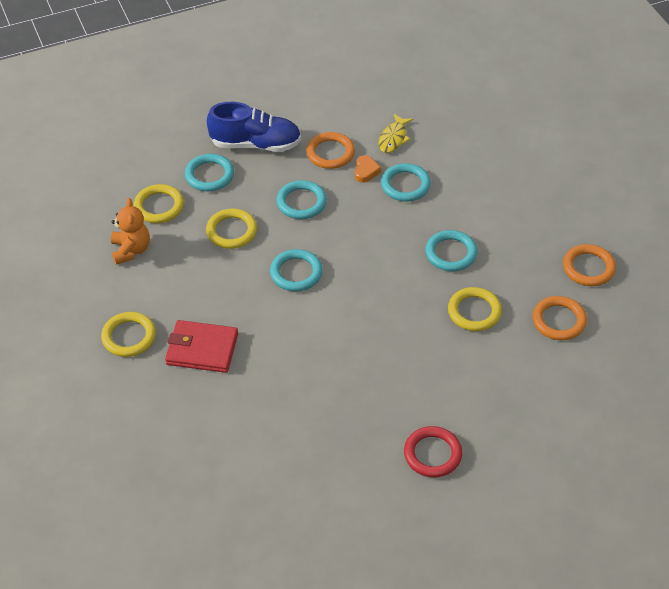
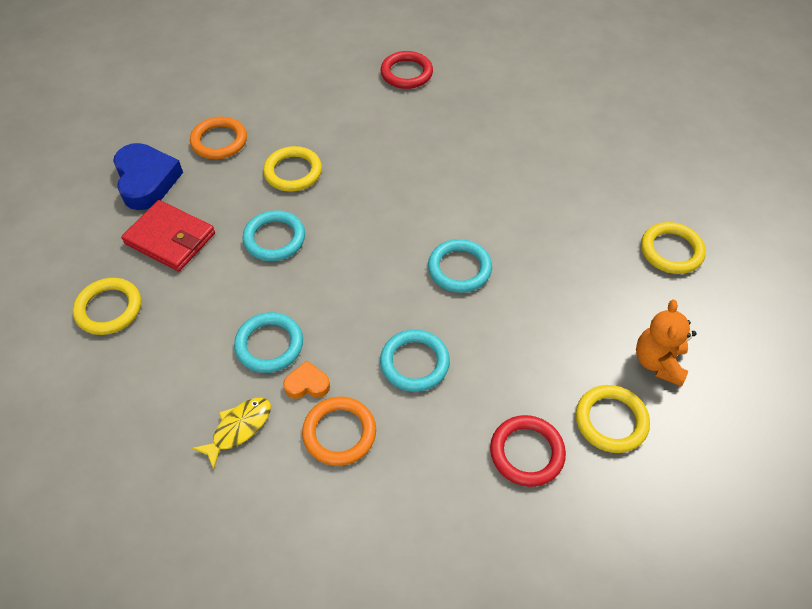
camera: 160 degrees left, 5 degrees up
red wallet [165,320,238,373] -> red wallet moved to [121,200,215,271]
turquoise ring [185,154,234,191] -> red ring [490,415,566,487]
yellow ring [206,208,257,249] -> yellow ring moved to [73,278,141,335]
blue shoe [207,102,301,152] -> none
orange heart [355,155,381,183] -> orange heart turned 60 degrees clockwise [283,361,330,399]
orange ring [563,244,616,286] -> blue heart [113,143,183,210]

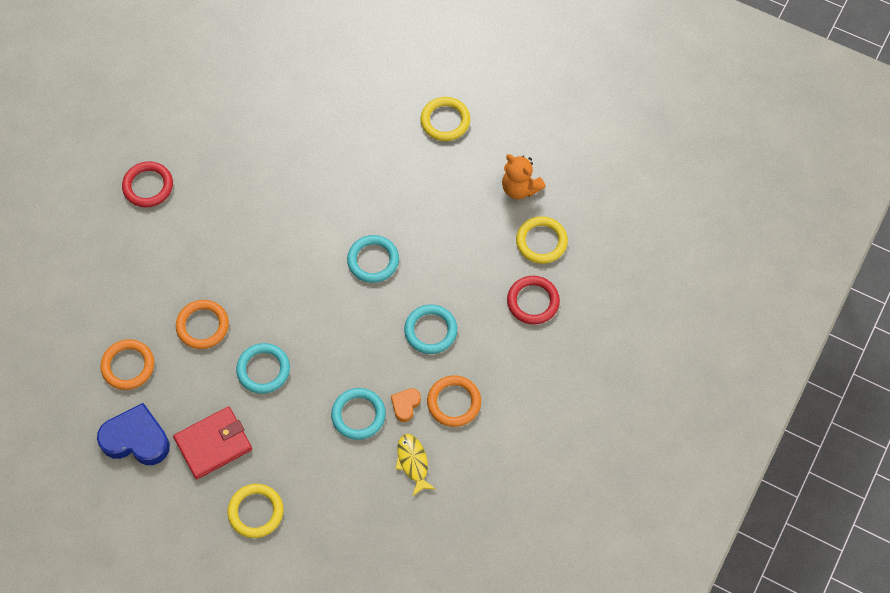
camera: 60 degrees left, 10 degrees up
yellow ring [263,146,322,192] -> orange ring [176,300,229,349]

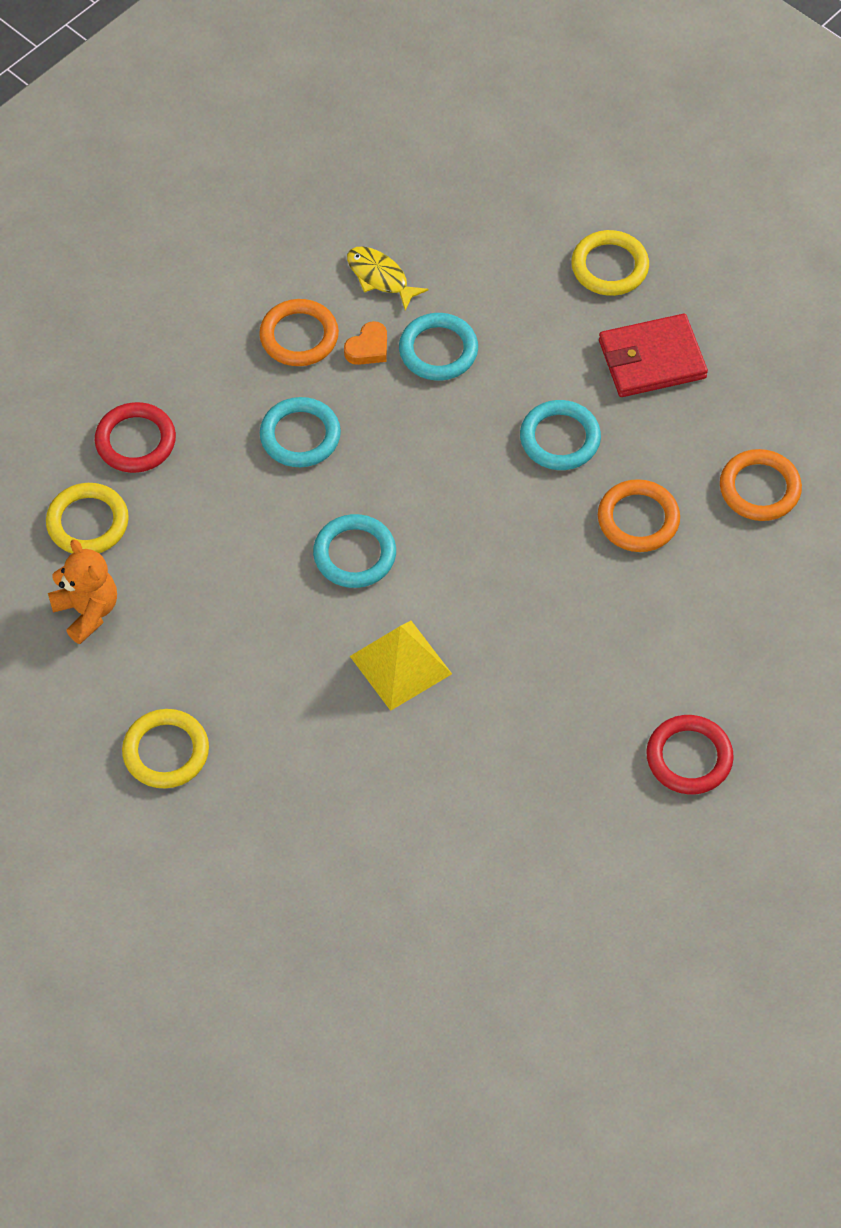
camera: 165 degrees left, 5 degrees down
blue heart [97,403,170,465] -> none
yellow fish [395,434,435,497] -> yellow fish turned 135 degrees clockwise [347,247,428,311]
none -> yellow pyramid [350,621,452,711]

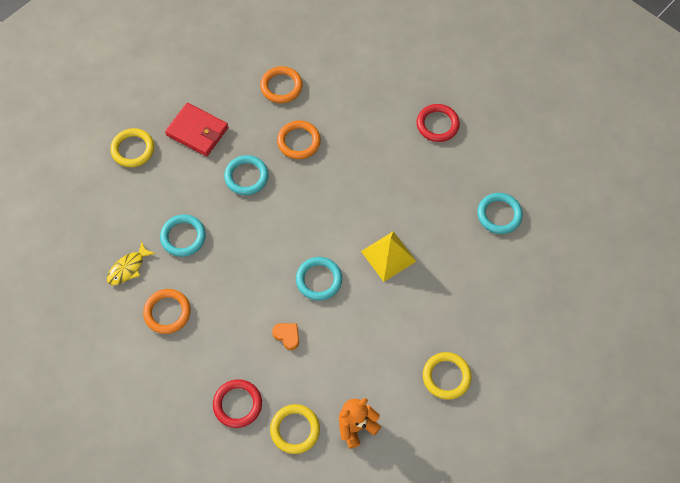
camera: 90 degrees left, 5 degrees up
turquoise ring [260,397,341,467] -> turquoise ring moved to [477,193,523,234]
orange heart [344,321,387,365] -> orange heart moved to [272,323,299,350]
red wallet [599,314,708,397] -> red wallet turned 45 degrees counterclockwise [165,103,228,156]

